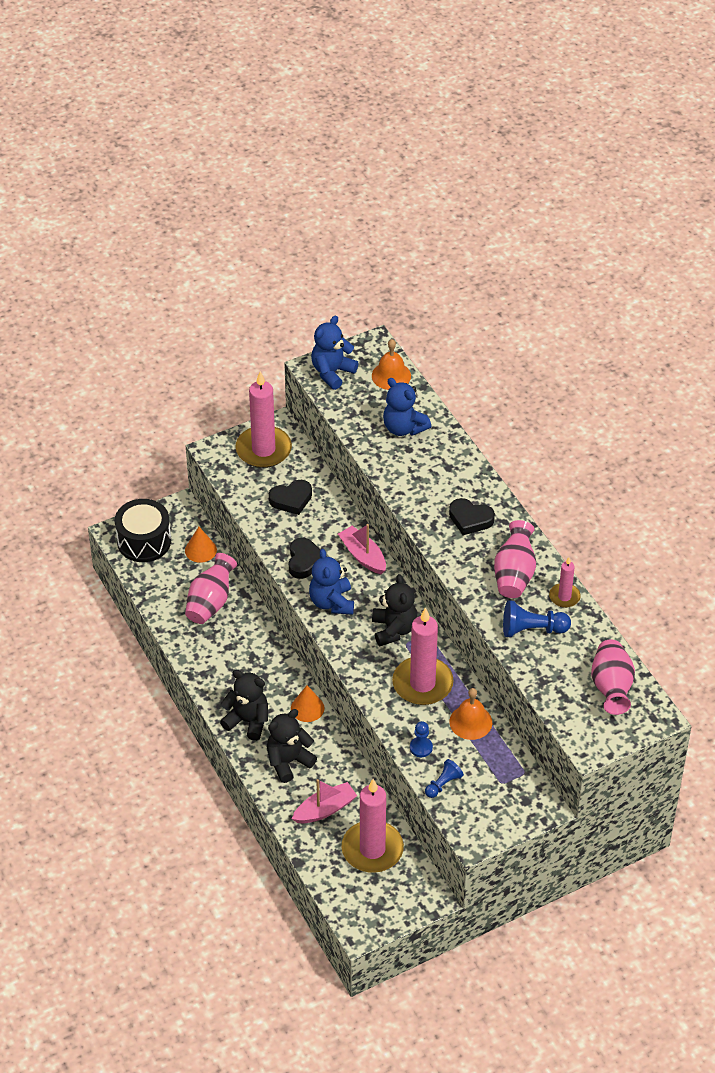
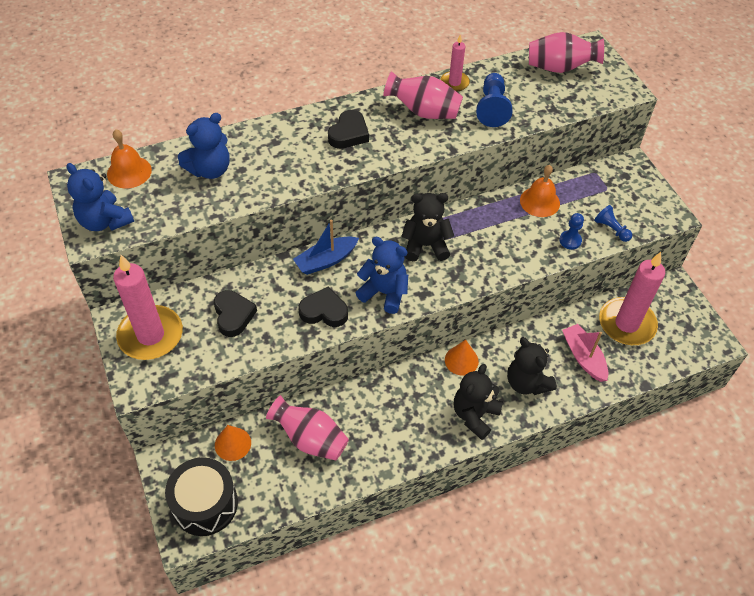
camera: 85 degrees left, 5 degrees up
blue teddy bear [309,549,354,615] -> blue teddy bear turned 150 degrees counterclockwise [356,237,408,314]
pink boat [338,524,386,574] -> blue boat [293,220,359,275]
pink candle [392,607,454,705] -> none

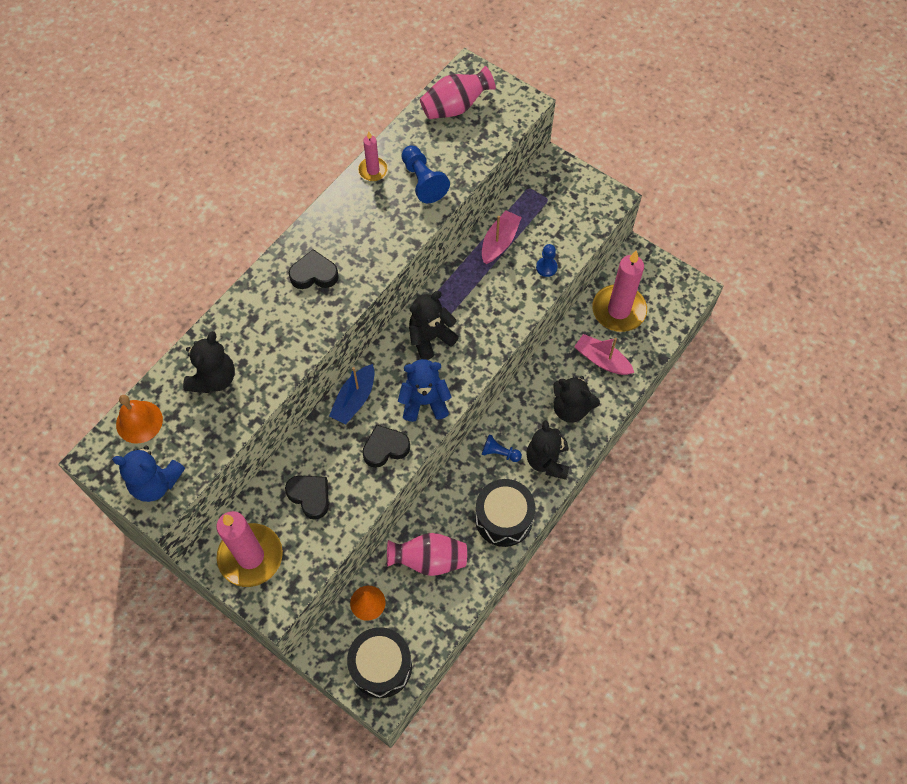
camera: 30 degrees left, 10 degrees up
blue teddy bear [178,113,230,179] -> black teddy bear [183,331,235,393]
black heart [328,110,369,149] -> black heart turned 90 degrees counterclockwise [289,249,339,289]
pink vase [383,71,463,119] -> none
orange cone [445,340,479,376] -> none
orange bell [520,165,560,217] -> pink boat [482,211,522,264]
blue pawn [594,205,632,242] -> blue pawn moved to [482,434,522,462]
none -> black drum [475,479,535,547]

